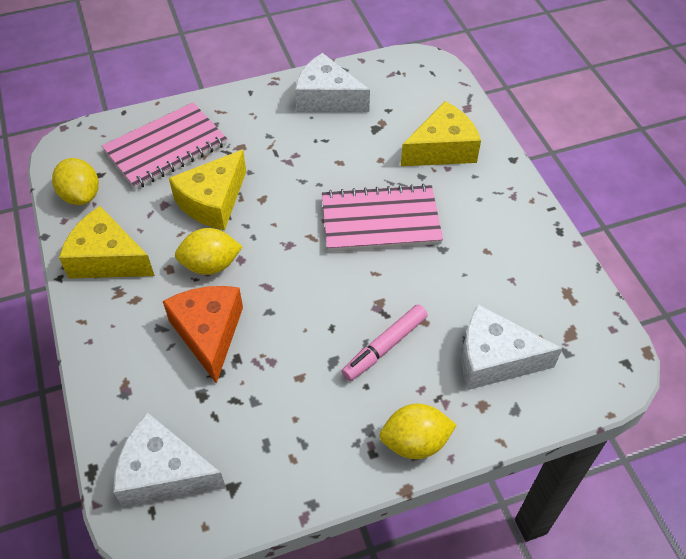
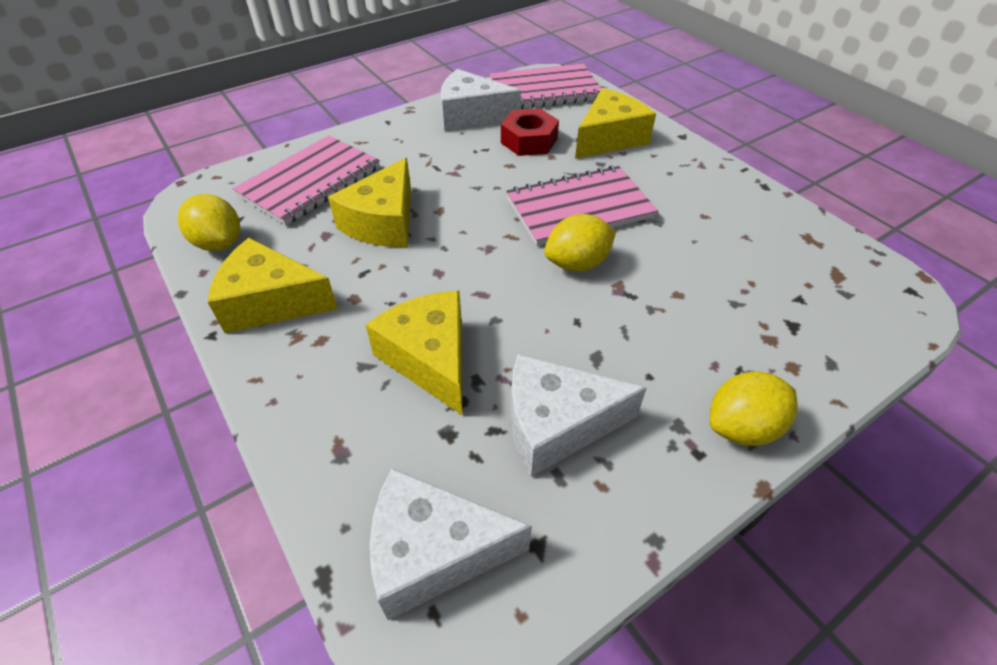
camera: 15 degrees left, 5 degrees down
orange cheese [163,286,243,384] -> yellow cheese [365,291,462,415]
yellow lemon [175,228,242,275] -> yellow lemon moved to [544,214,616,271]
pink marker [341,304,428,381] -> none
white cheese [462,304,563,390] -> white cheese moved to [511,354,647,477]
none -> pink notebook [489,64,601,109]
none -> red nut [501,108,559,156]

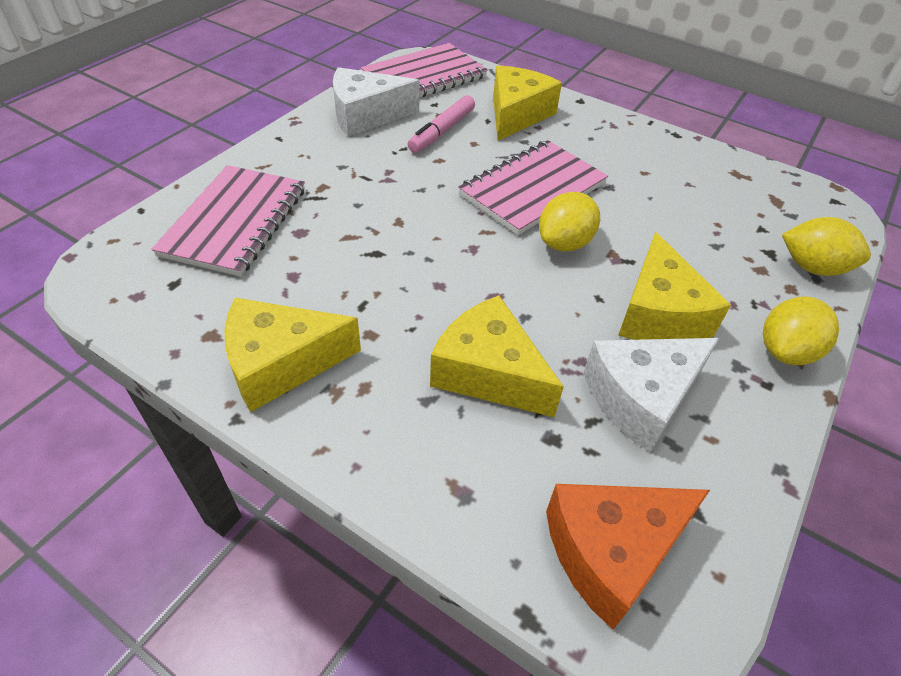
camera: 25 degrees left, 0 degrees up
yellow lemon [178,194,240,251] -> yellow lemon moved to [782,217,871,276]
yellow cheese [328,158,411,247] -> yellow cheese moved to [618,232,731,340]
white cheese [369,468,532,620] -> orange cheese [546,484,710,630]
red nut [501,108,559,156] -> pink marker [407,95,475,153]

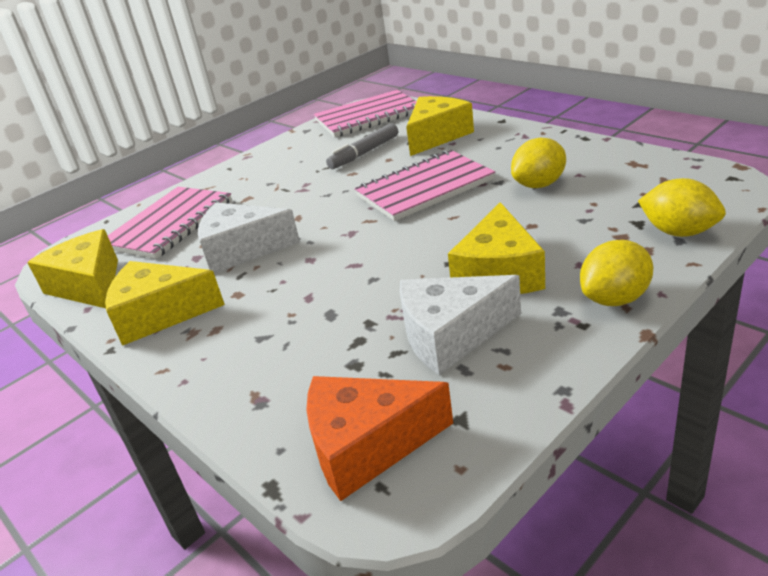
camera: 20 degrees right, 15 degrees down
white cheese [333,67,419,137] -> white cheese moved to [198,202,300,273]
pink marker [407,95,475,153] -> grey marker [326,123,398,169]
yellow cheese [430,295,564,417] -> yellow cheese moved to [27,229,118,308]
yellow lemon [539,192,600,252] -> yellow lemon moved to [511,138,566,188]

